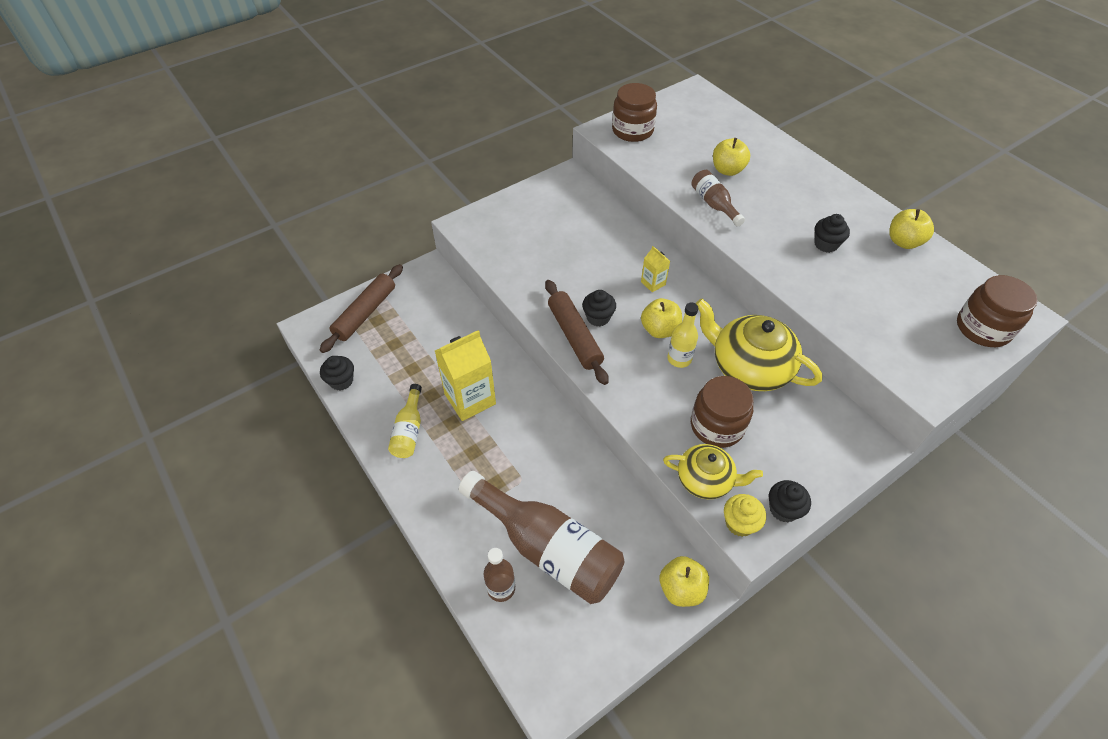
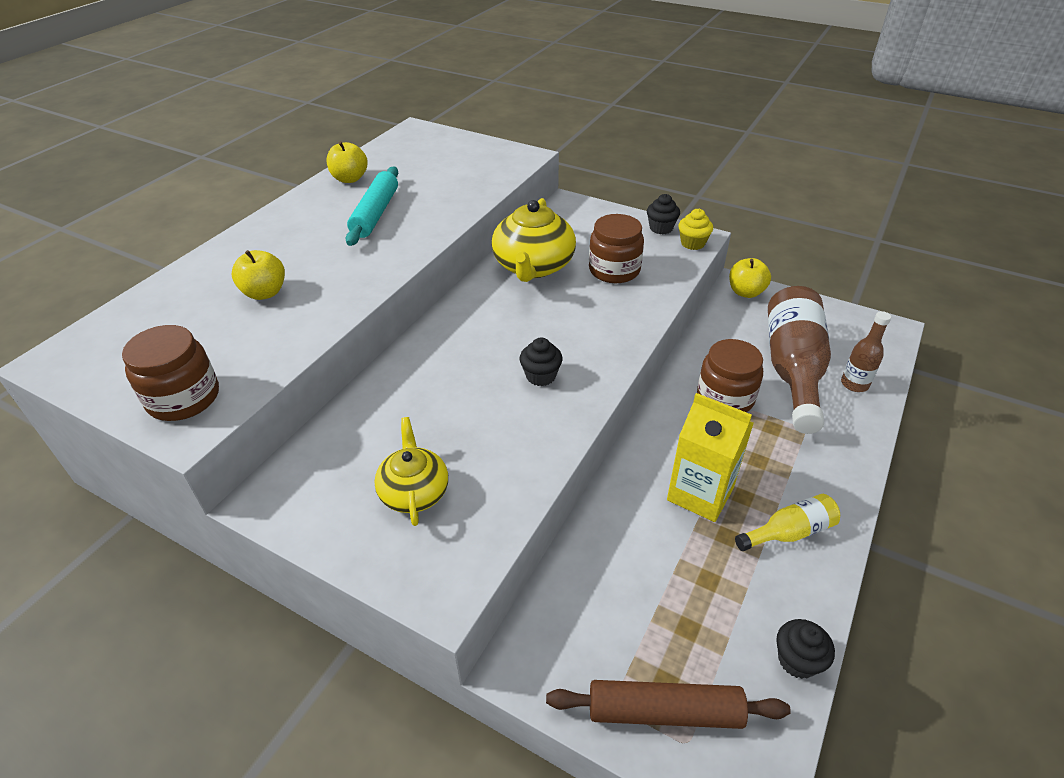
camera: 115 degrees left, 10 degrees down
brown rolling pin [545,280,609,385] -> none
yellow carton [641,246,670,292] -> none
yellow apple [641,298,682,338] -> none
yellow teapot [663,444,763,499] -> yellow teapot moved to [374,417,448,526]
yellow bottle [667,303,698,368] -> none
brown bottle [691,170,745,226] -> none
black cupcake [814,214,850,253] -> turquoise rolling pin [346,167,398,246]
brown jar [957,275,1037,347] -> brown jar moved to [697,339,763,412]

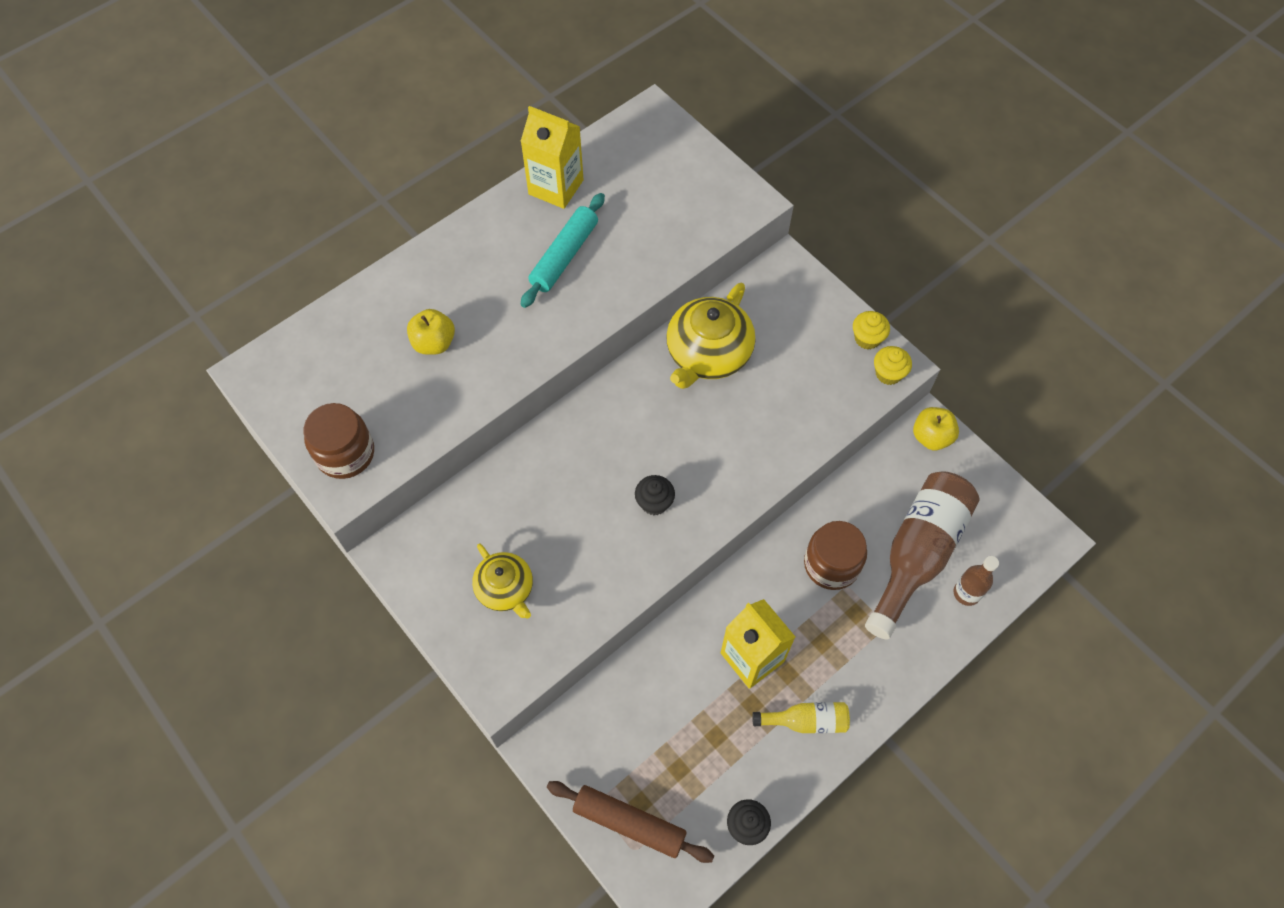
camera: 20 degrees right, 20 degrees up
yellow apple [326,141,368,183] -> yellow carton [520,106,583,209]
yellow teapot [374,417,448,526] -> yellow teapot turned 135 degrees clockwise [472,544,533,619]
brown jar [589,214,644,283] -> none
black cupcake [647,194,680,234] -> yellow cupcake [853,311,890,350]

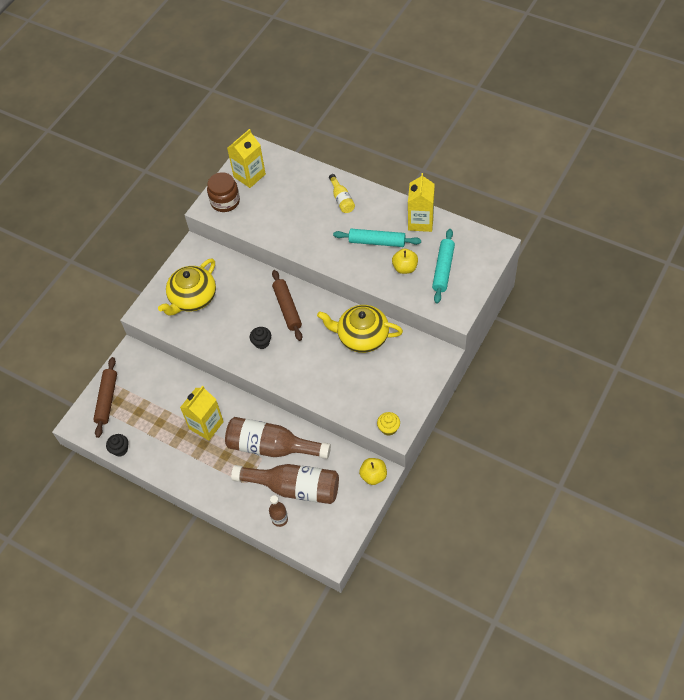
camera: 75 degrees right, 5 degrees down
yellow apple [407,309,455,355] -> yellow apple moved to [392,249,418,274]
yellow teapot [472,544,533,619] -> yellow teapot [158,259,216,316], size x1.62
yellow bottle [752,702,850,733] -> yellow bottle moved to [329,174,355,213]
brown jar [804,521,867,590] -> brown bottle [225,417,331,459]
yellow cupcake [853,311,890,350] -> none
none -> yellow carton [227,129,266,188]
none -> brown rolling pin [272,270,302,341]
none -> turquoise rolling pin [432,229,455,304]

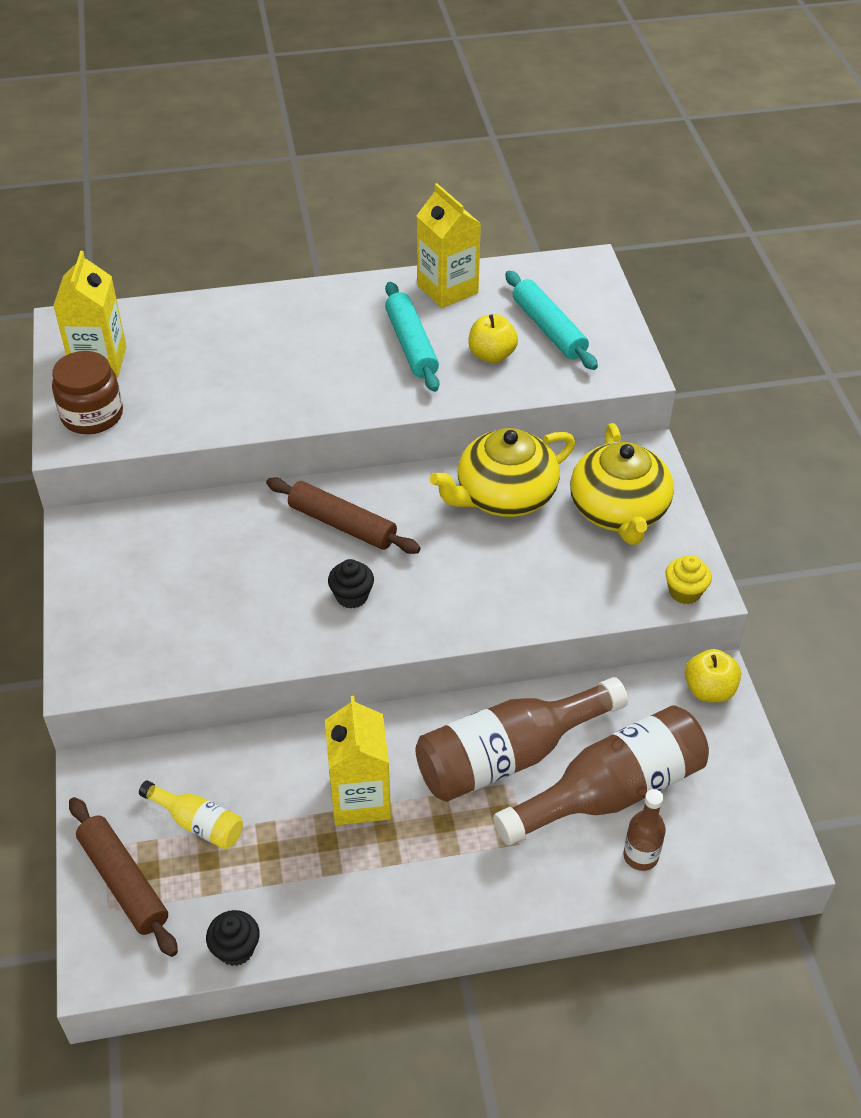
camera: 45 degrees left, 10 degrees down
yellow teapot [158,259,216,316] -> yellow teapot moved to [570,423,674,545]
yellow bottle [329,174,355,213] -> yellow bottle moved to [139,780,243,849]
turquoise rolling pin [333,229,421,247] -> turquoise rolling pin turned 75 degrees counterclockwise [385,282,439,392]

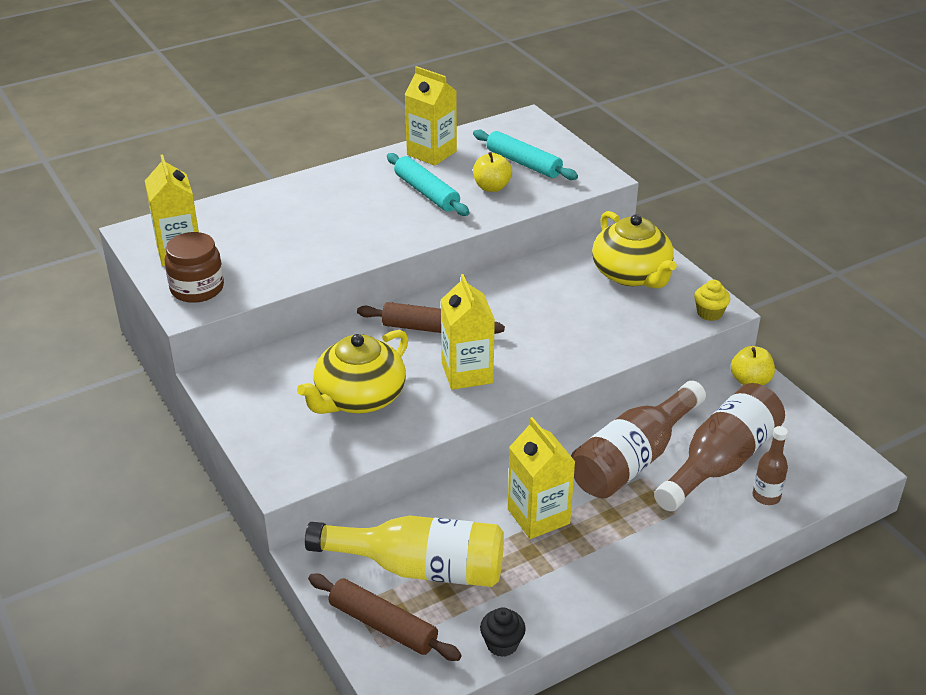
camera: 20 degrees left, 10 degrees down
yellow bottle [139,780,243,849] -> yellow bottle [305,516,504,587], size x2.02
black cupcake [328,559,374,609] -> yellow carton [441,274,495,390]
yellow teapot [430,428,575,517] -> yellow teapot moved to [297,330,408,414]

